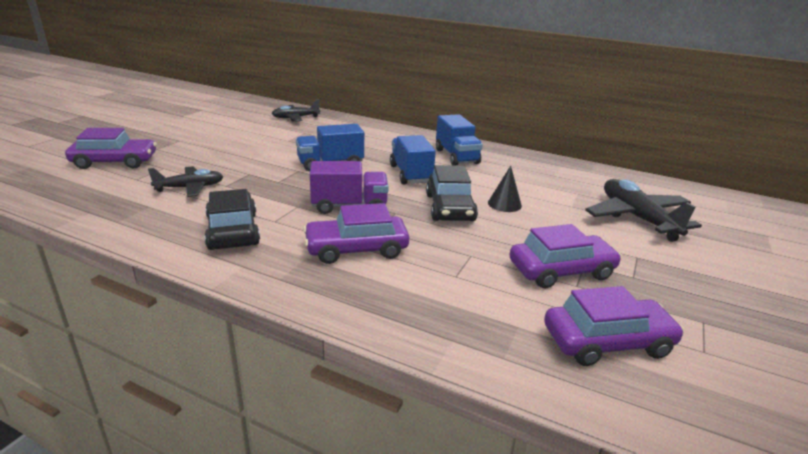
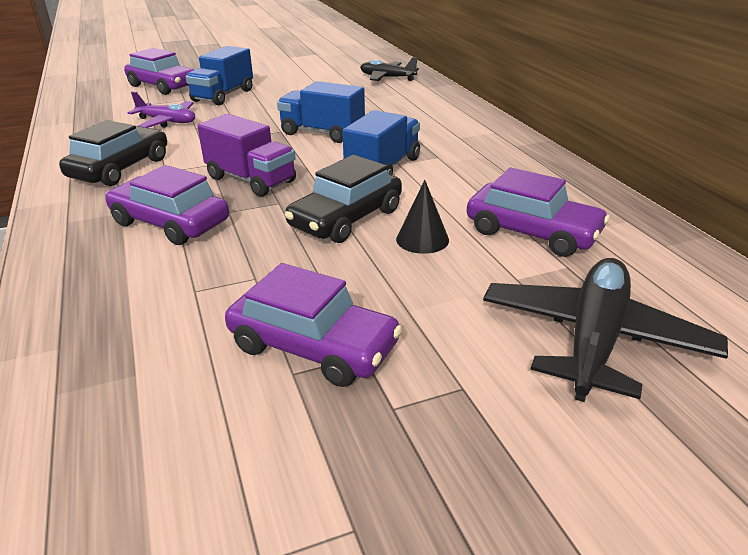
camera: 45 degrees right, 5 degrees up
black plane [148,166,224,197] -> purple plane [128,92,195,128]
blue truck [436,114,483,166] -> blue truck moved to [186,46,253,105]
purple car [544,286,684,366] -> purple car moved to [467,168,610,257]

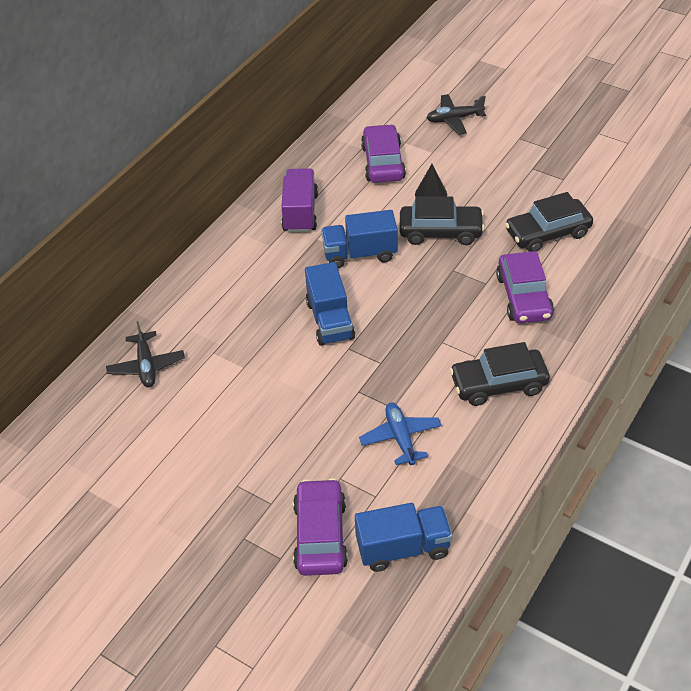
camera: 125 degrees left, 15 degrees up
purple plane [128,92,195,128] -> blue plane [359,402,442,465]
blue truck [186,46,253,105] -> blue truck moved to [355,503,452,572]
purple truck [197,114,296,197] -> purple truck moved to [281,168,318,233]
purple car [225,263,402,387] -> none
black plane [483,258,728,402] -> black plane [427,94,486,135], size x0.62
none -> black car [505,192,593,252]

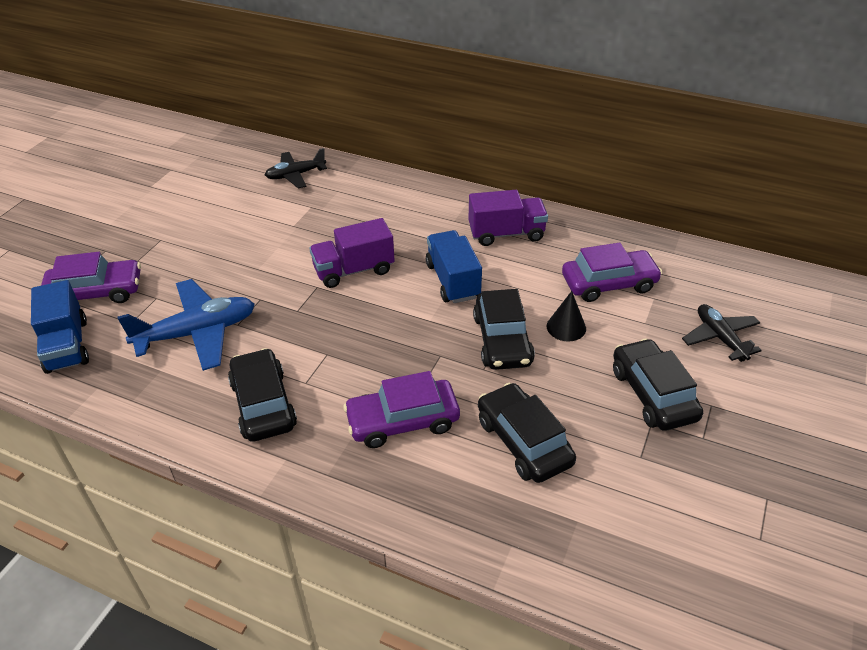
camera: 80 degrees right, 5 degrees down
blue truck [305,262,355,346] -> purple truck [309,218,395,288]
blue plane [359,402,442,465] -> blue plane [117,279,255,371], size x1.60
none -> black car [613,339,703,431]

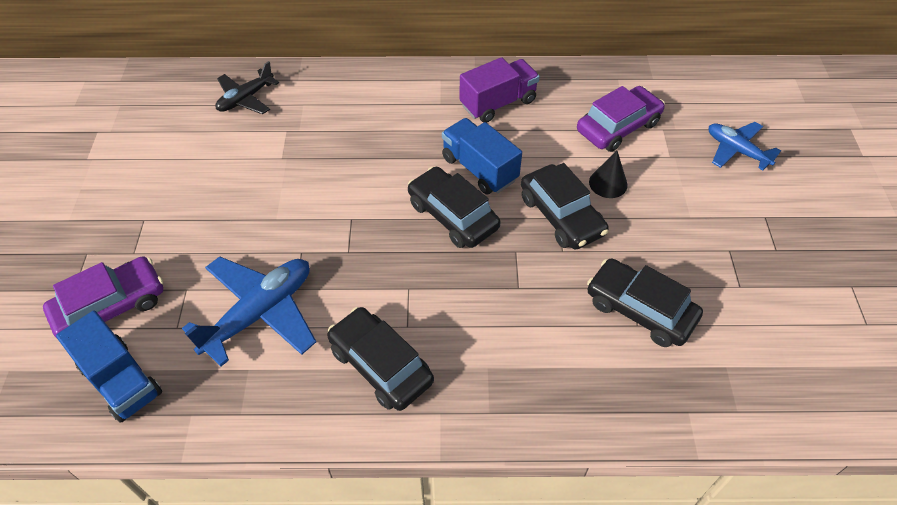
camera: 25 degrees left, 10 degrees up
purple truck [309,218,395,288] -> none
purple car [343,371,460,448] -> none
black car [613,339,703,431] -> black car moved to [408,167,500,248]
black plane [682,304,762,362] -> blue plane [709,122,781,170]

